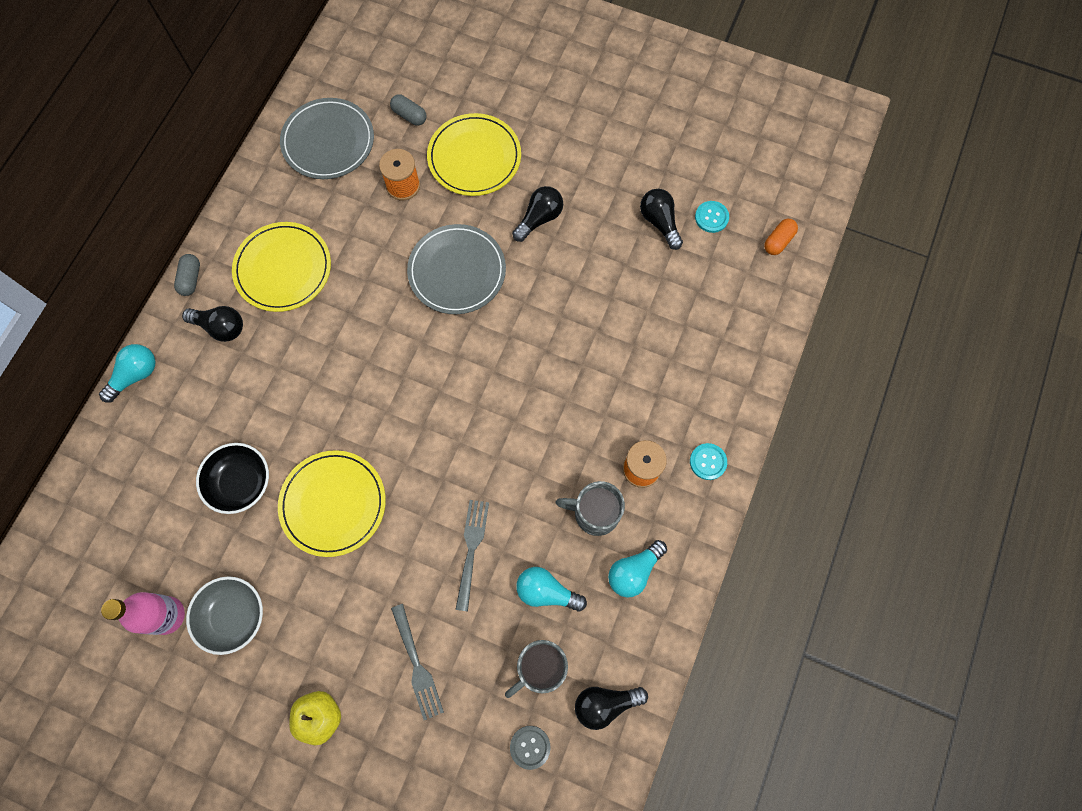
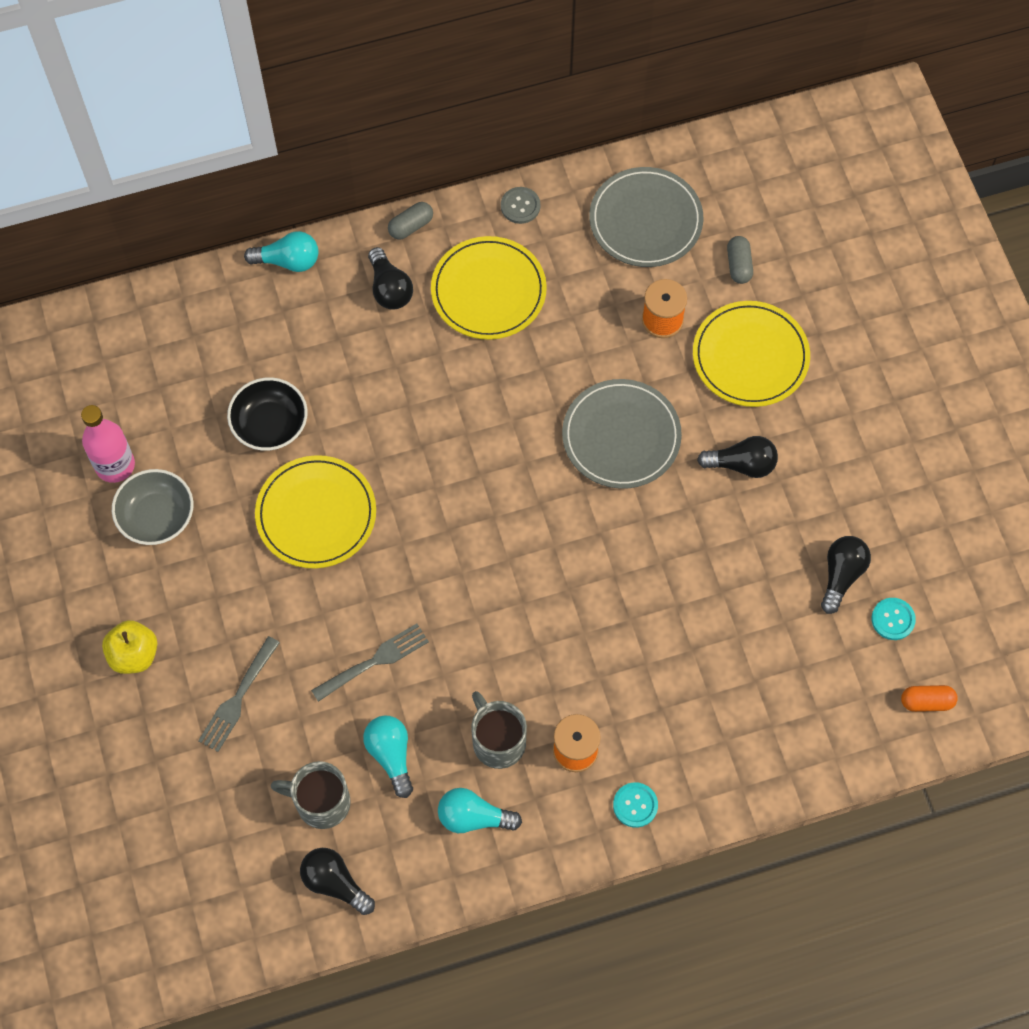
camera: 50 degrees right, 5 degrees down
grey button [510,726,550,770] -> grey button moved to [501,187,540,224]

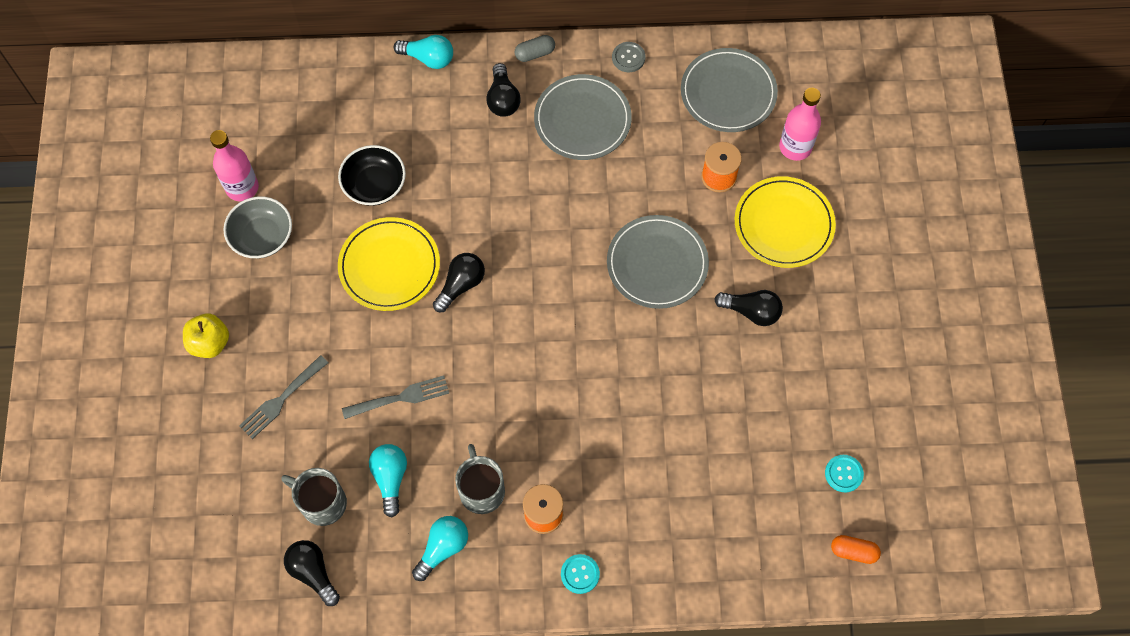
camera: 15 degrees right, 0 degrees up
yellow plate [431,236,547,340] -> grey plate [534,74,632,160]
turquoise light bulb [438,788,522,833] -> turquoise light bulb turned 105 degrees clockwise [412,516,468,581]
grey capsule [727,236,753,284] -> pink bottle [779,88,821,161]
black light bulb [821,536,871,614] -> black light bulb moved to [433,253,485,312]

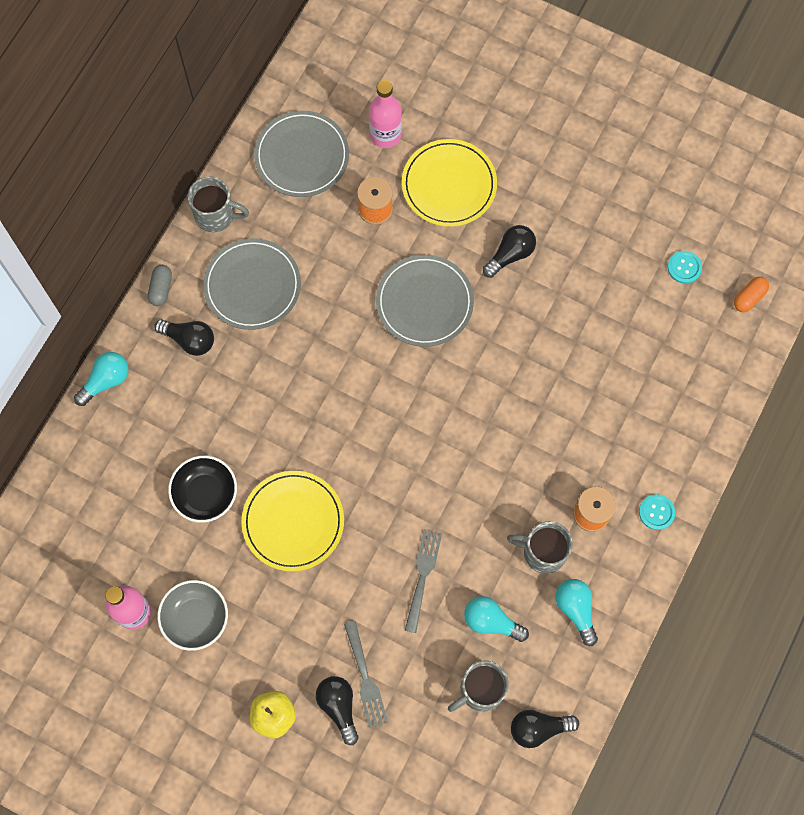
camera: 60 degrees left, 5 degrees up
black light bulb [433,253,485,312] -> black light bulb moved to [316,676,359,745]
grey button [612,42,645,72] -> grey mug [188,176,249,232]

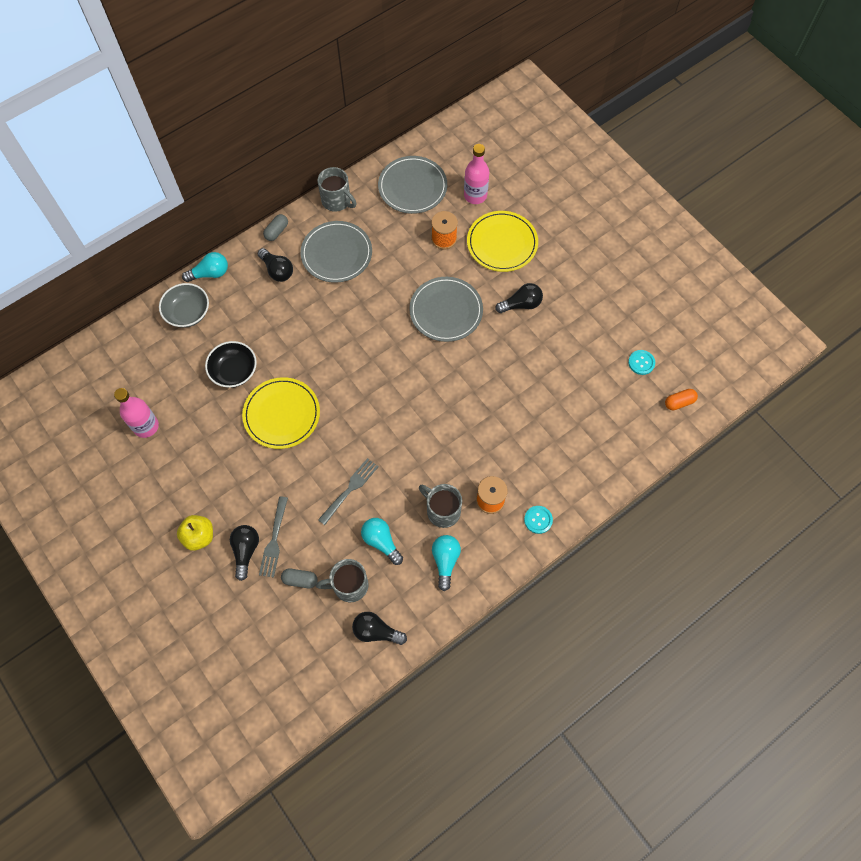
camera: 25 degrees right, 5 degrees down
grey bowl [157,580,228,651] -> grey bowl moved to [159,283,209,328]
none -> grey capsule [281,568,318,588]

